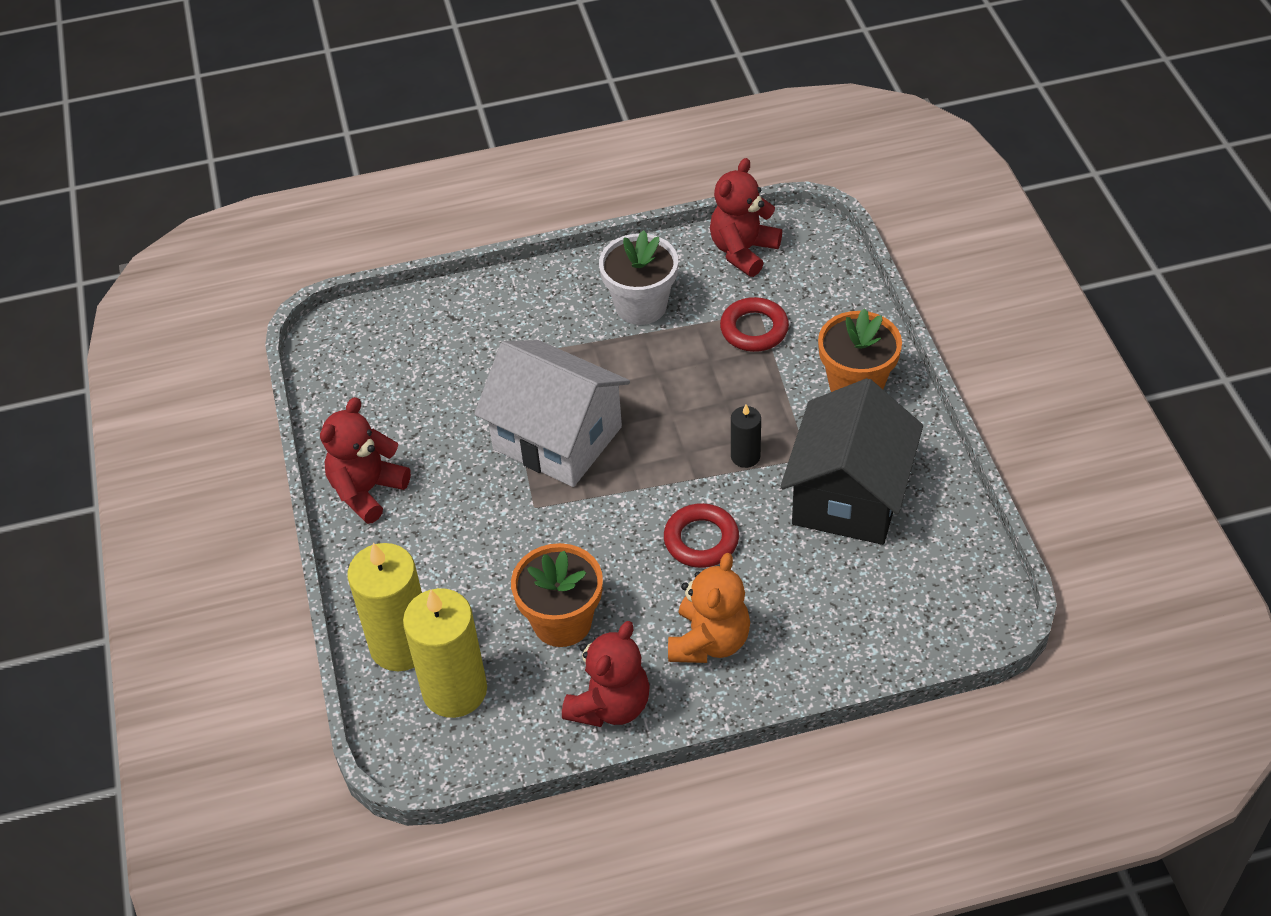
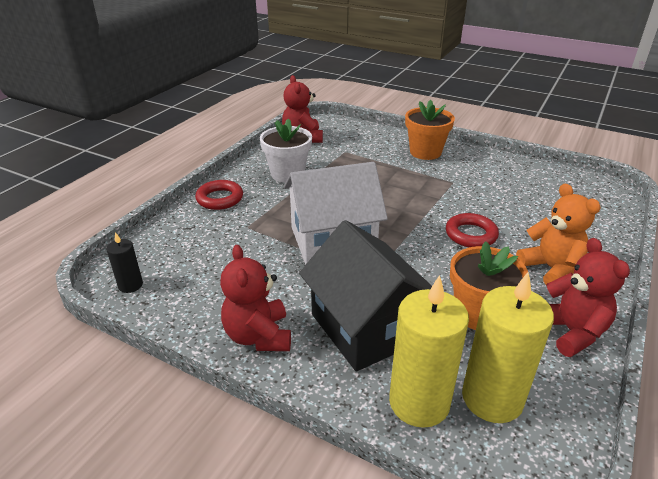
camera: 50 degrees left, 15 degrees down
red ring [720,297,789,352] -> red ring moved to [195,180,243,210]
black candle [731,404,761,468] -> black candle moved to [106,232,143,293]
black house [780,378,923,545] -> black house moved to [299,220,432,371]

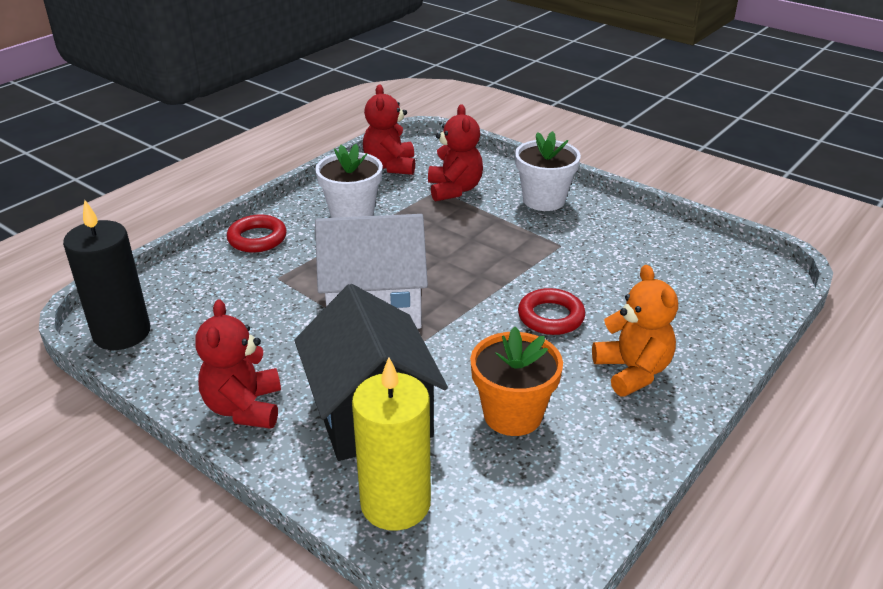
camera: 10 degrees right, 0 degrees up
black candle [106,232,143,293] -> black candle [63,200,150,350], size x2.00
orange flower pot [405,100,455,160] -> white flower pot [515,131,581,211]
yellow candle [462,271,554,423] -> none
red teddy bear [546,238,630,357] -> red teddy bear moved to [428,104,483,201]

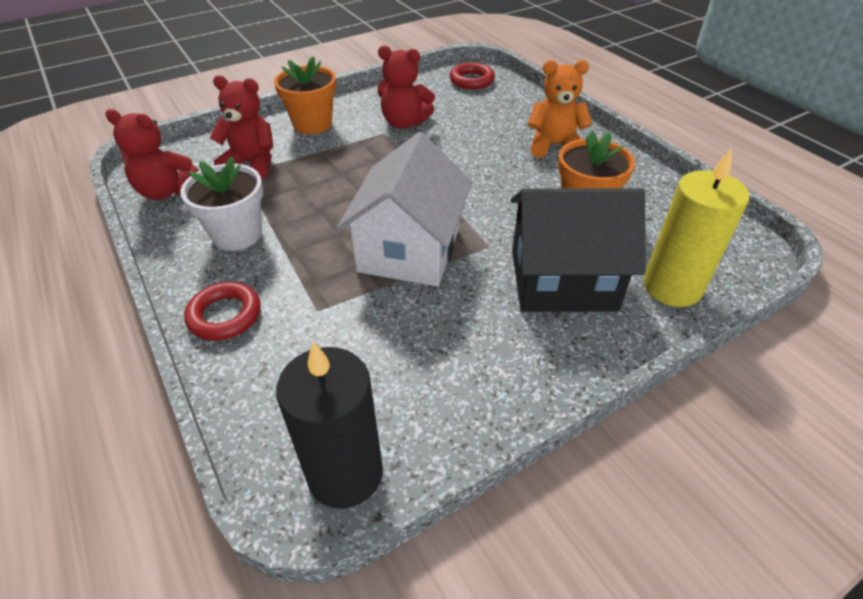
camera: 70 degrees left, 10 degrees up
red teddy bear [195,300,281,429] -> red teddy bear moved to [378,45,435,129]
white flower pot [515,131,581,211] -> orange flower pot [274,56,336,134]
red ring [518,288,585,335] -> red ring moved to [449,62,495,89]

